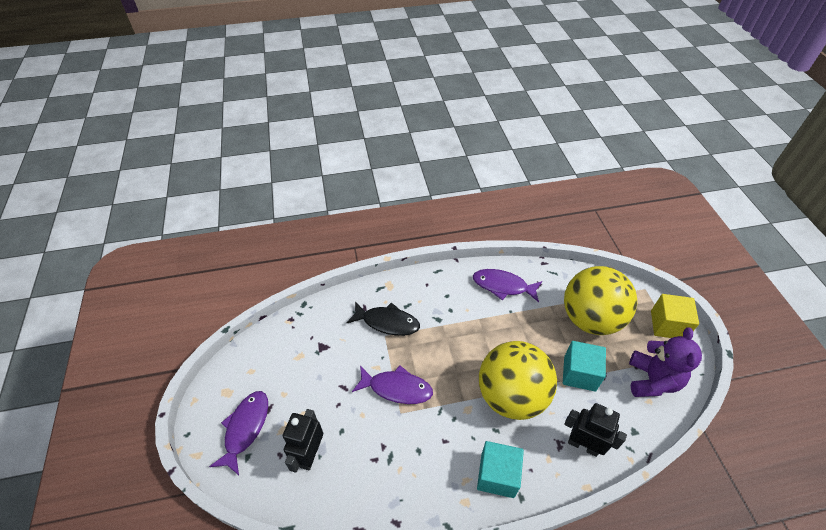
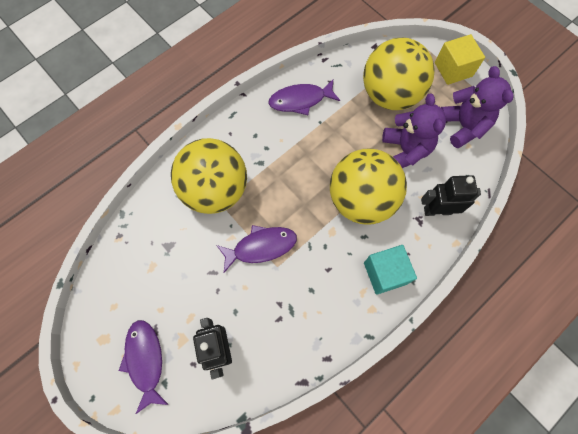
camera: 30 degrees left, 20 degrees up
black fish [346,302,420,336] -> yellow ball [171,138,247,214]
turquoise cube [563,341,606,392] -> purple teddy bear [382,94,446,168]

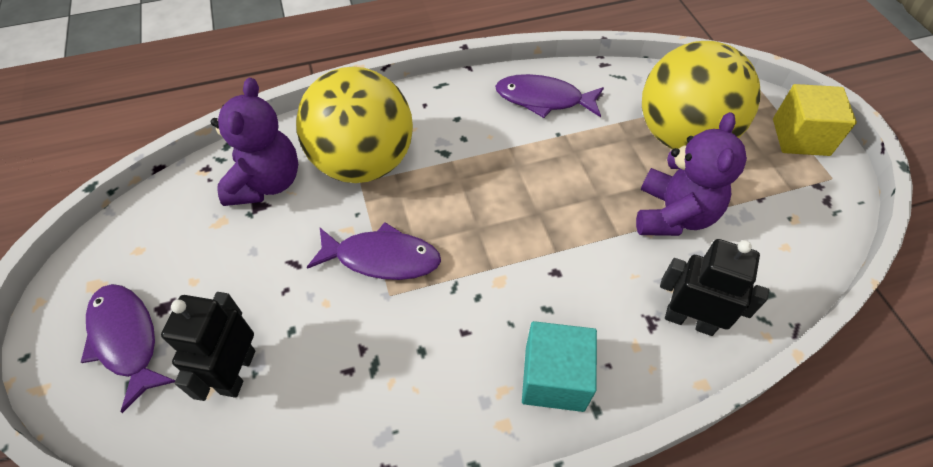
camera: 25 degrees right, 15 degrees down
purple fish [119,320,169,414] -> purple fish turned 45 degrees counterclockwise [81,284,175,413]
yellow ball [330,148,407,225] -> none
purple teddy bear [441,66,513,148] -> purple teddy bear moved to [211,78,298,206]

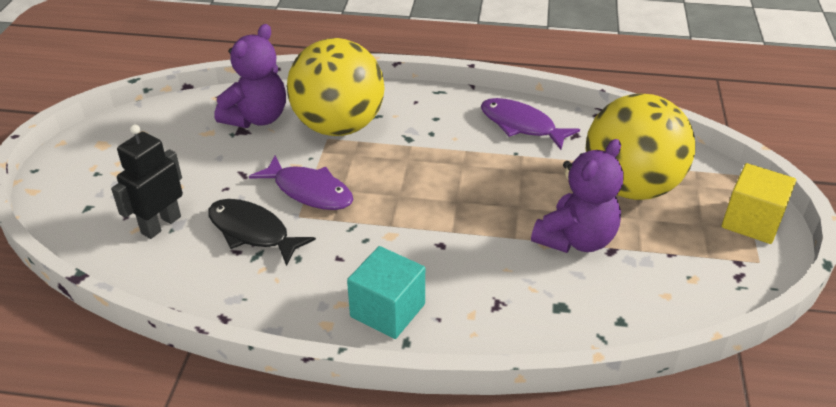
camera: 25 degrees right, 15 degrees down
purple fish [81,284,175,413] -> none
black robot [660,239,769,336] -> none
none -> black fish [208,199,316,266]

